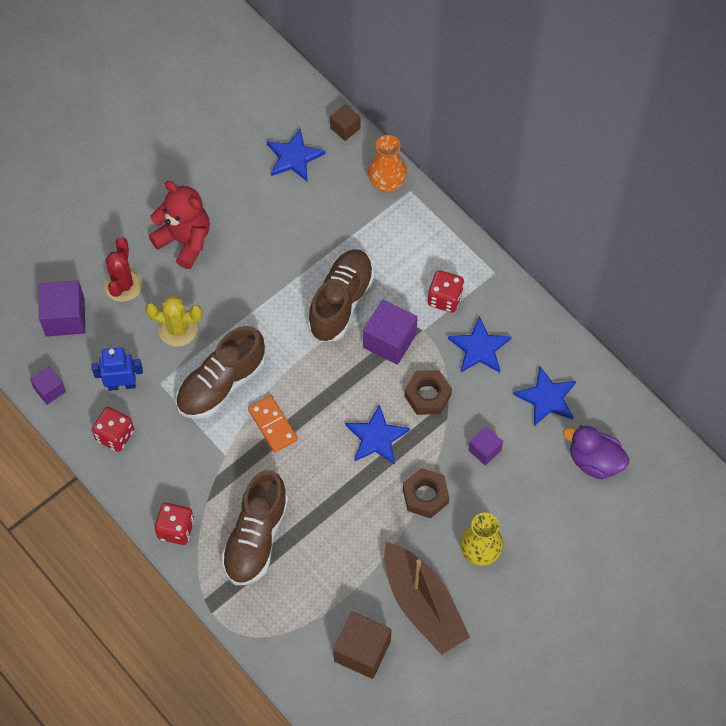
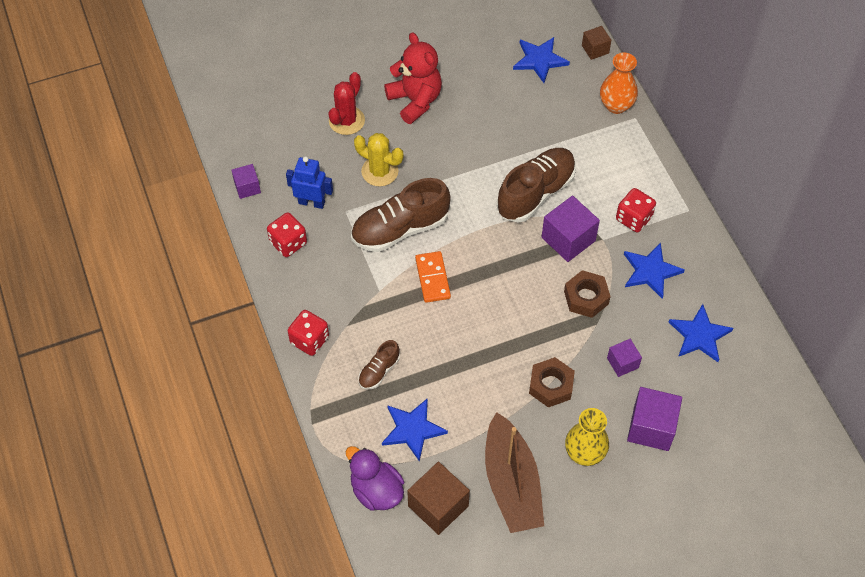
camera: 20 degrees right, 5 degrees down
purple cube [39,281,85,337] -> purple cube moved to [627,387,682,451]
brown shoe [221,470,289,585] -> brown shoe [358,340,400,389], size x0.50
blue star [345,404,410,465] -> blue star moved to [382,398,448,462]
purple duck [563,425,629,480] -> purple duck moved to [346,446,404,511]

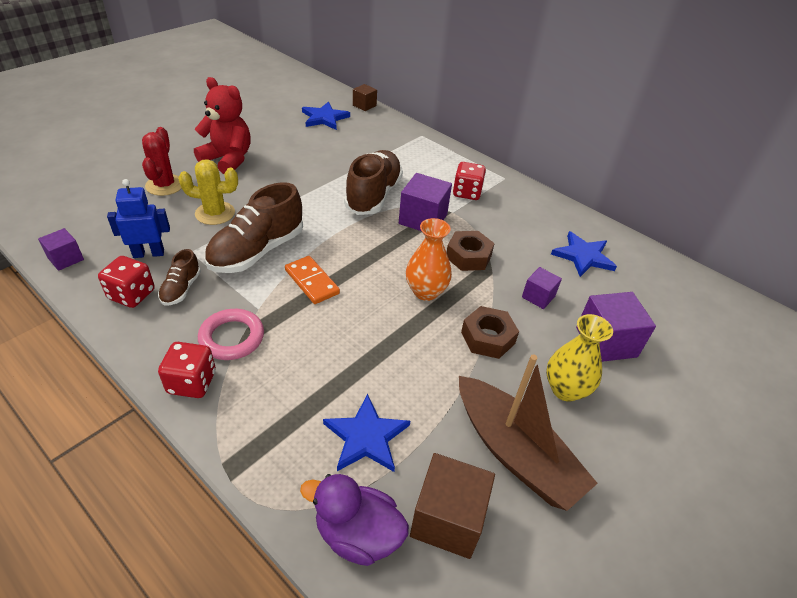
camera: 30 degrees left, 15 degrees down
brown shoe [358,340,400,389] -> brown shoe moved to [158,249,201,306]
orange vase [600,52,638,114] -> orange vase moved to [406,218,452,301]
blue star [624,242,685,299] -> none
none -> pink ring [198,309,264,360]

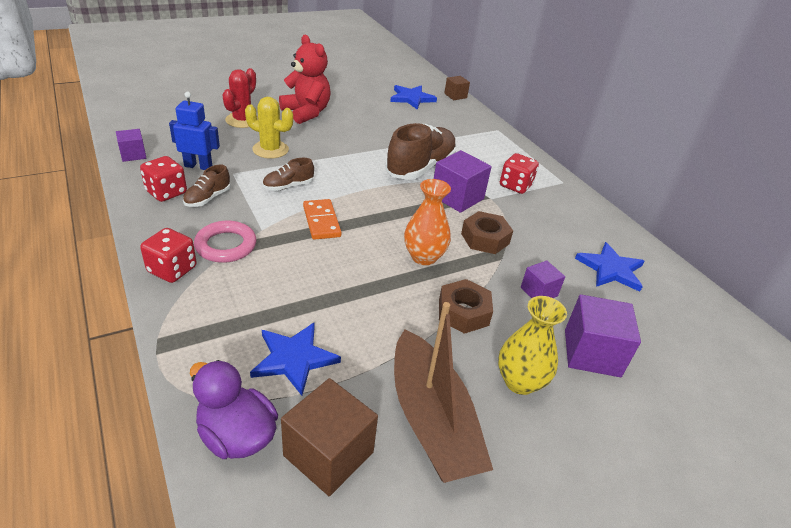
camera: 20 degrees right, 5 degrees down
brown shoe [204,182,303,273] -> brown shoe [262,158,314,191], size x0.50

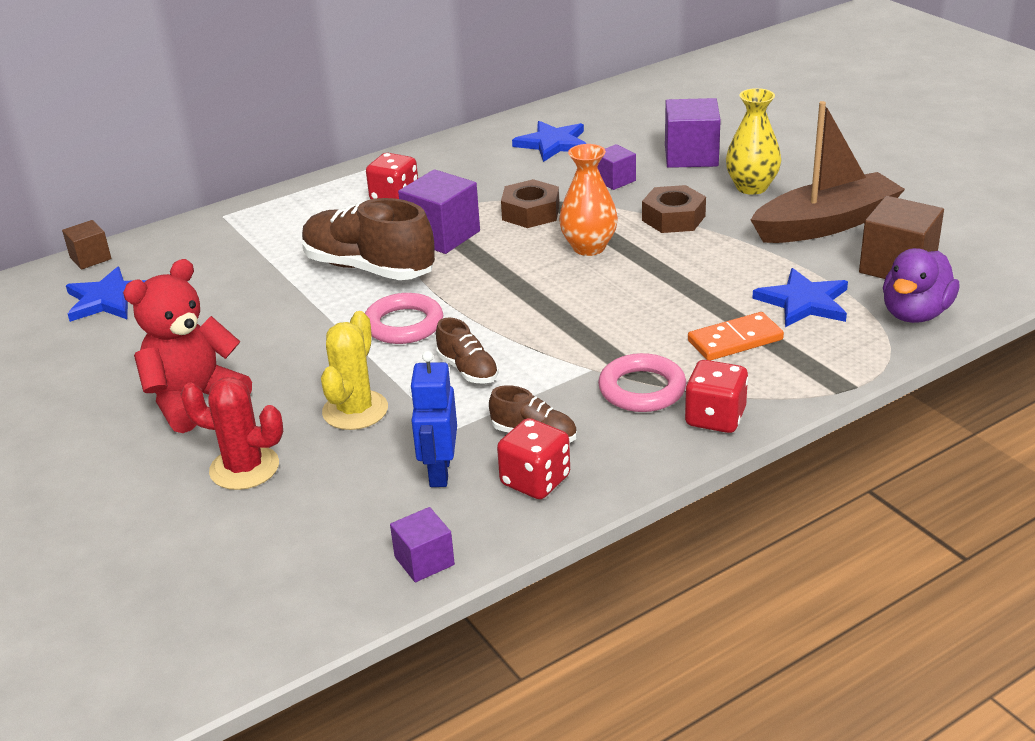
camera: 90 degrees left, 5 degrees down
orange domino [303,199,342,240] -> orange domino moved to [688,312,784,361]
none -> pink ring [365,293,443,344]

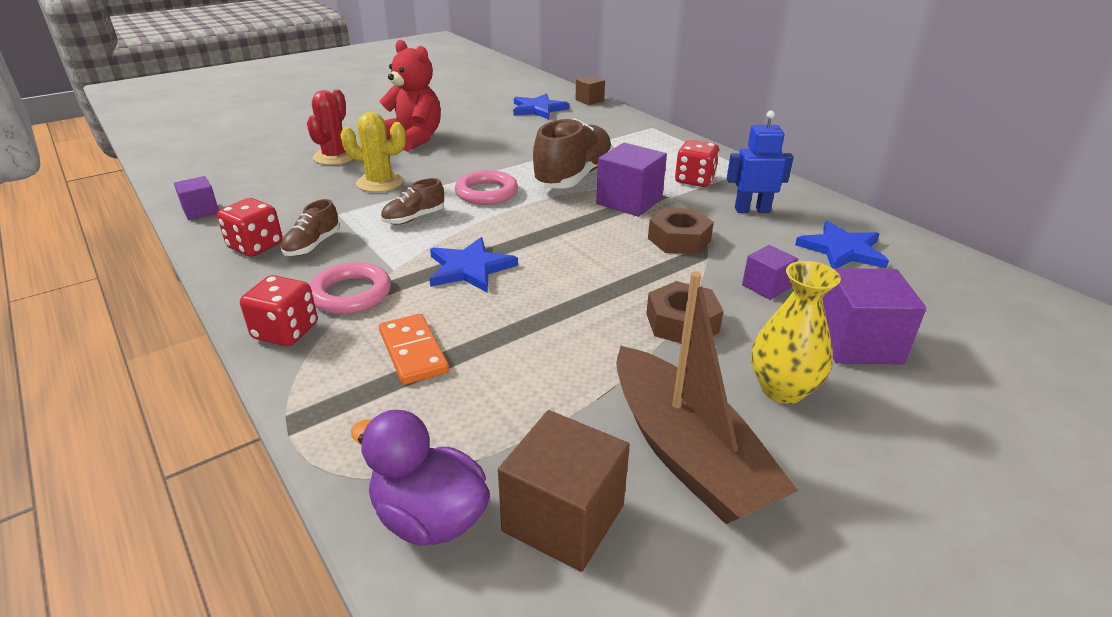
camera: 85 degrees right, 0 degrees up
blue robot [410,351,457,487] -> blue robot moved to [727,111,794,213]
orange vase [559,144,618,256] -> none
blue star [752,268,848,327] -> blue star moved to [429,237,518,293]

